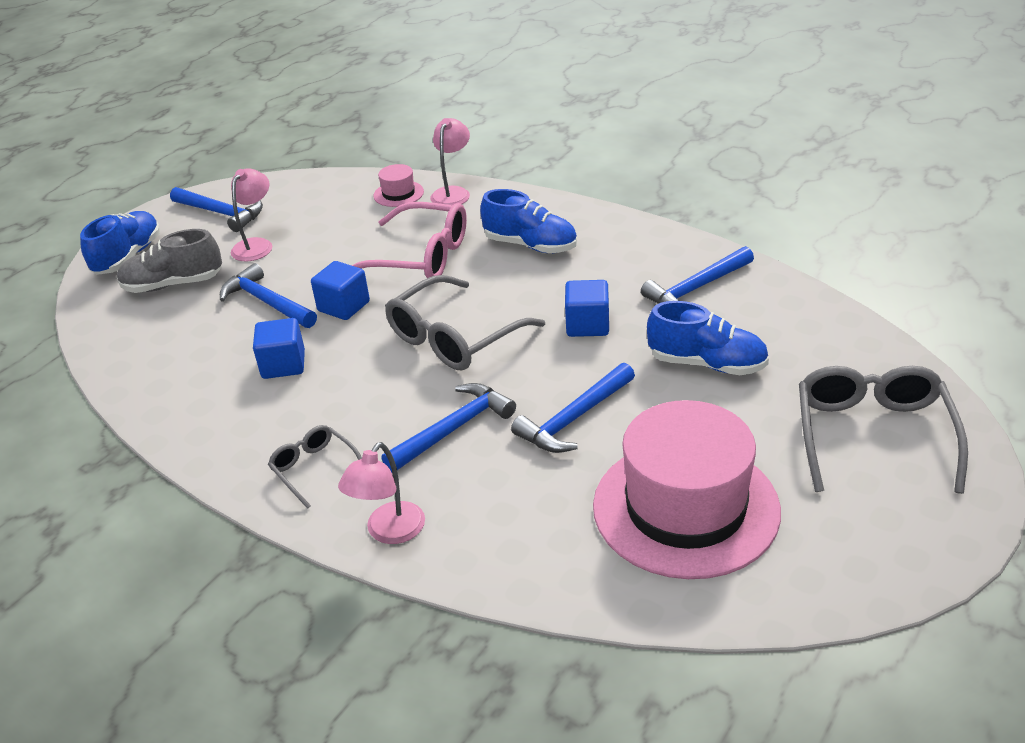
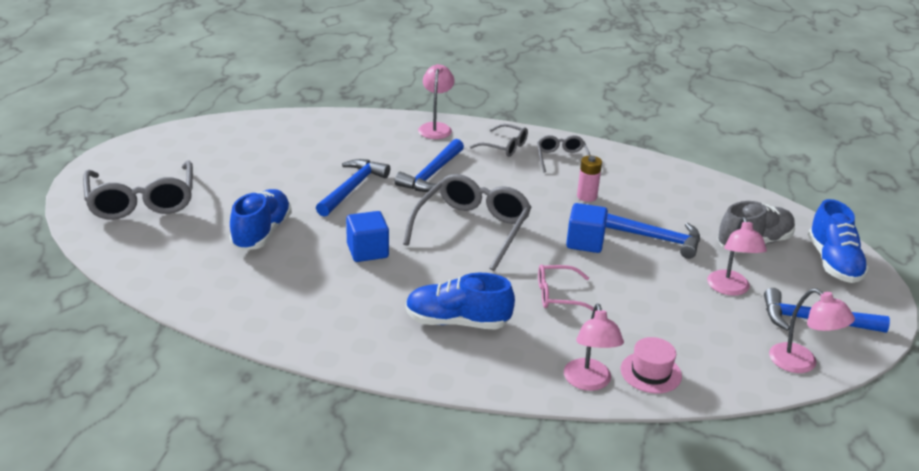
camera: 155 degrees right, 5 degrees down
blue cube [253,318,305,379] -> pink battery [577,156,602,202]
pink glasses [351,202,467,278] -> pink glasses [538,264,594,311], size x0.53
pink hat [593,400,781,579] -> none
blue hammer [641,246,754,304] -> none
blue shoe [647,301,769,375] -> blue shoe turned 105 degrees clockwise [229,189,292,250]
none -> grey glasses [537,135,590,173]
none -> pink lamp [769,288,855,373]

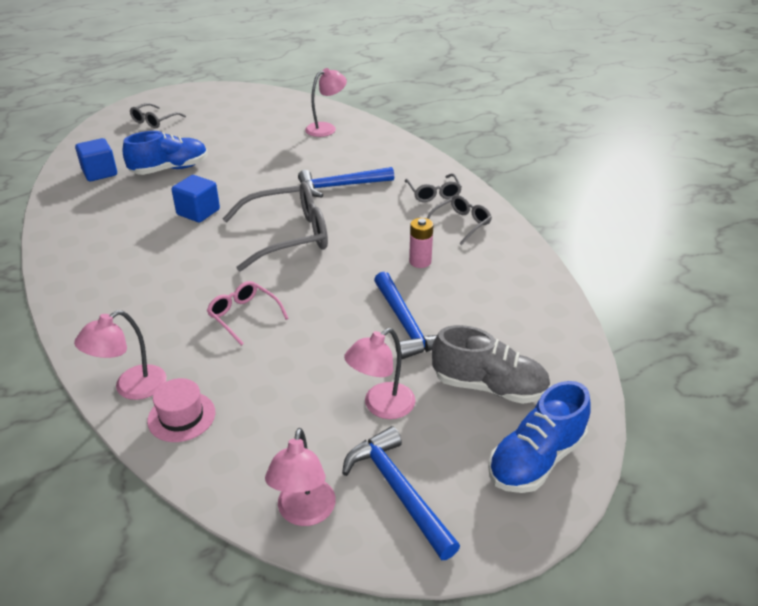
camera: 50 degrees right, 5 degrees up
grey glasses [83,160,193,219] -> grey glasses [130,103,186,129], size x0.53
blue hammer [316,159,390,217] -> none
blue shoe [406,273,515,330] -> none
pink lamp [418,64,454,139] -> pink lamp moved to [305,68,347,137]
blue cube [566,203,608,253] -> blue cube moved to [75,138,117,181]

